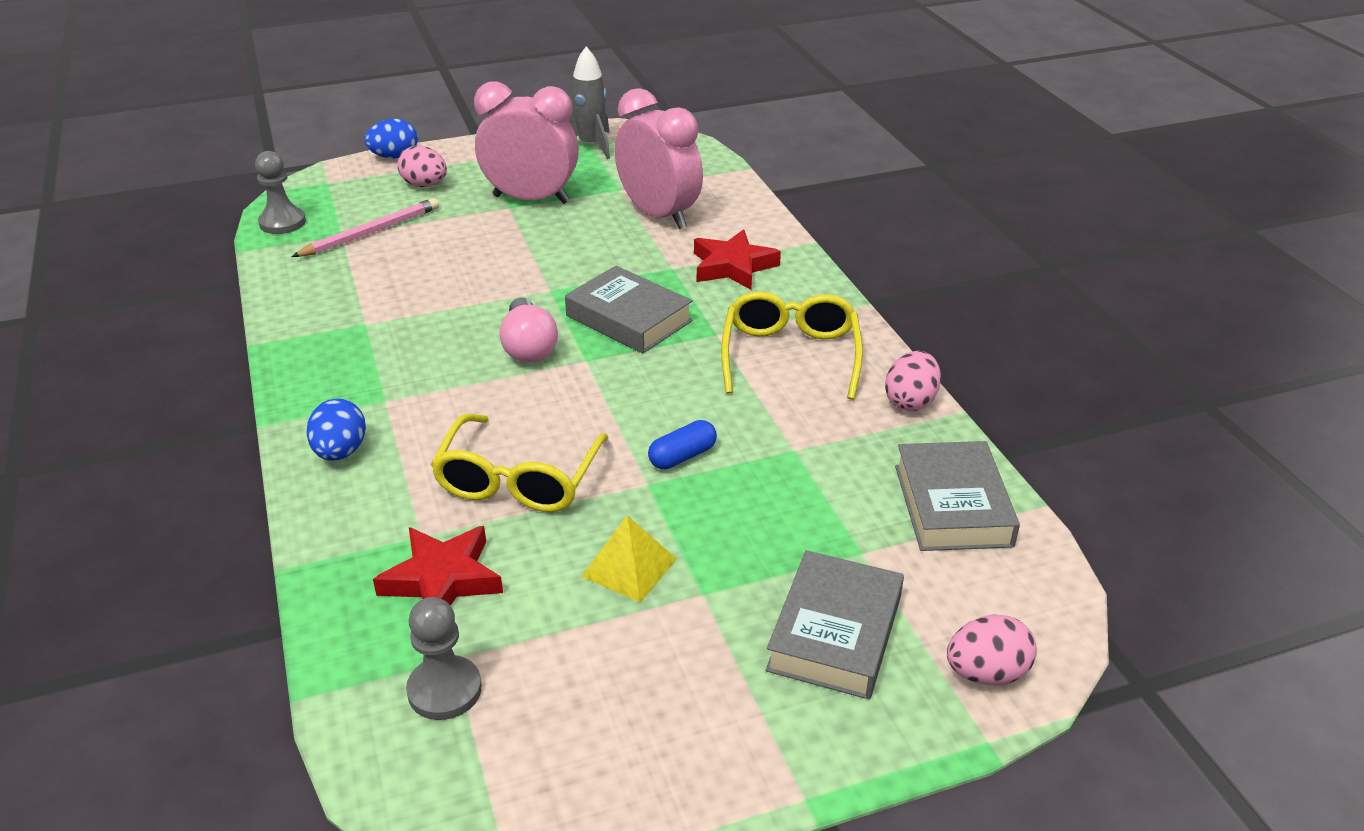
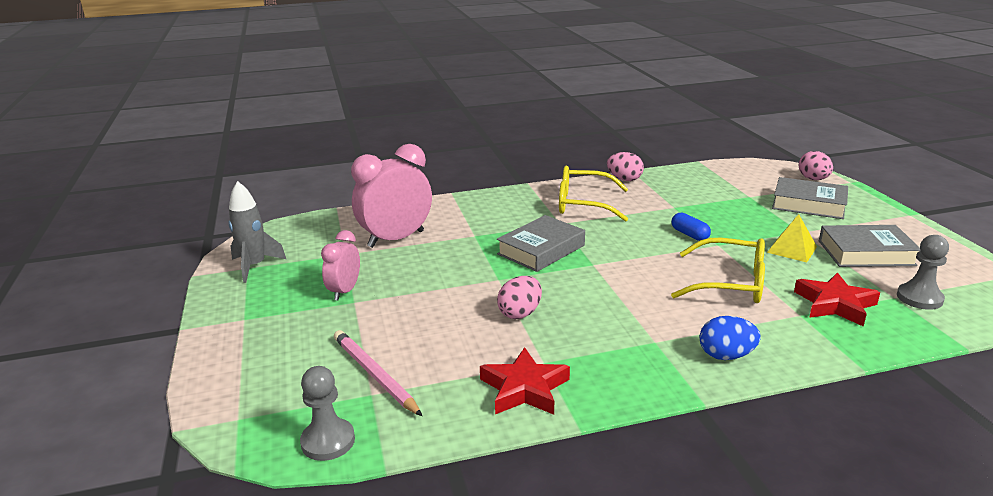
camera: 85 degrees left, 10 degrees down
blue egg [365,118,418,159] -> none
pink egg [398,145,447,187] -> pink egg moved to [497,276,542,319]
pink clock [474,81,579,204] -> pink clock [321,230,360,301], size x0.56
pink light bulb [500,297,558,363] -> none
red star [694,229,781,290] -> red star moved to [480,347,570,415]
grey book [895,441,1020,551] -> grey book moved to [819,225,921,267]

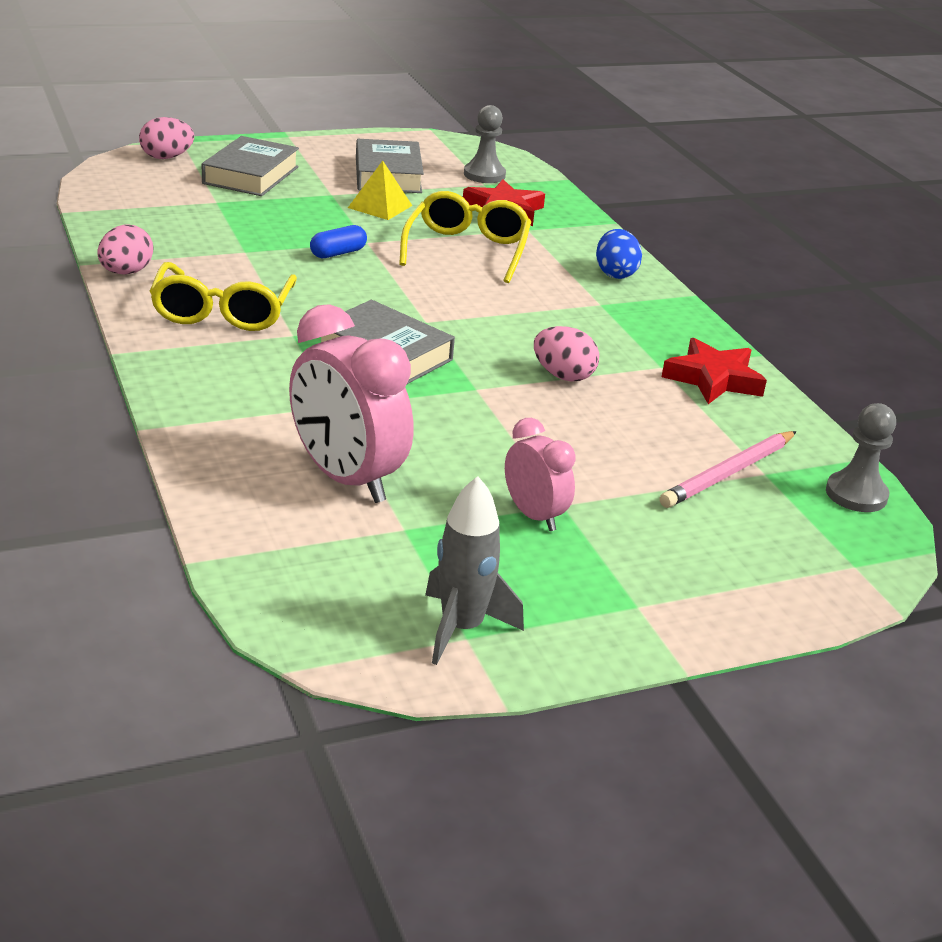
camera: 100 degrees left, 5 degrees up
pink clock [321,230,360,301] -> pink clock turned 135 degrees counterclockwise [505,418,576,531]

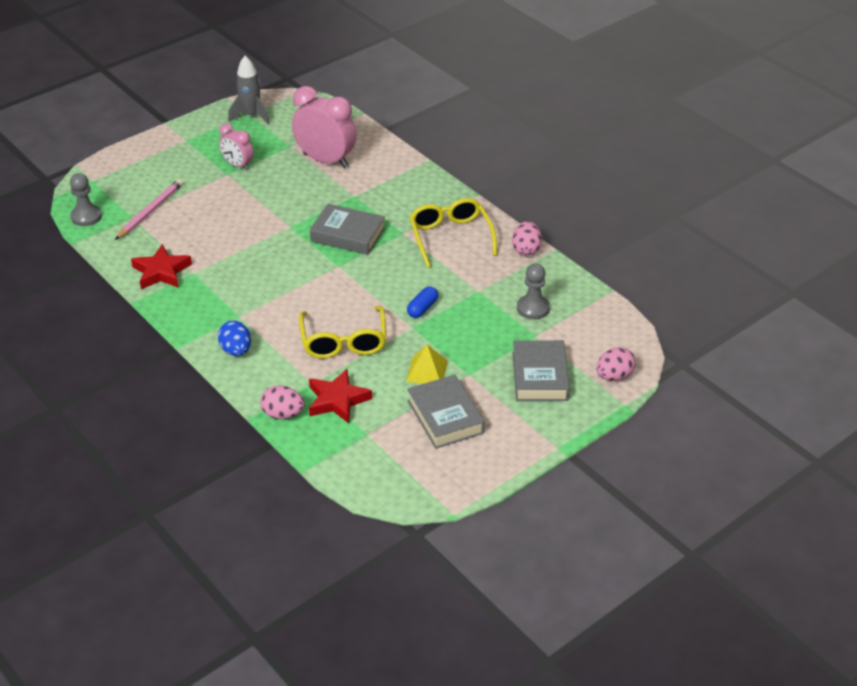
camera: 165 degrees right, 10 degrees up
grey pawn [464,105,506,183] -> grey pawn moved to [517,264,550,320]
pink egg [534,326,599,381] -> pink egg moved to [260,385,305,419]

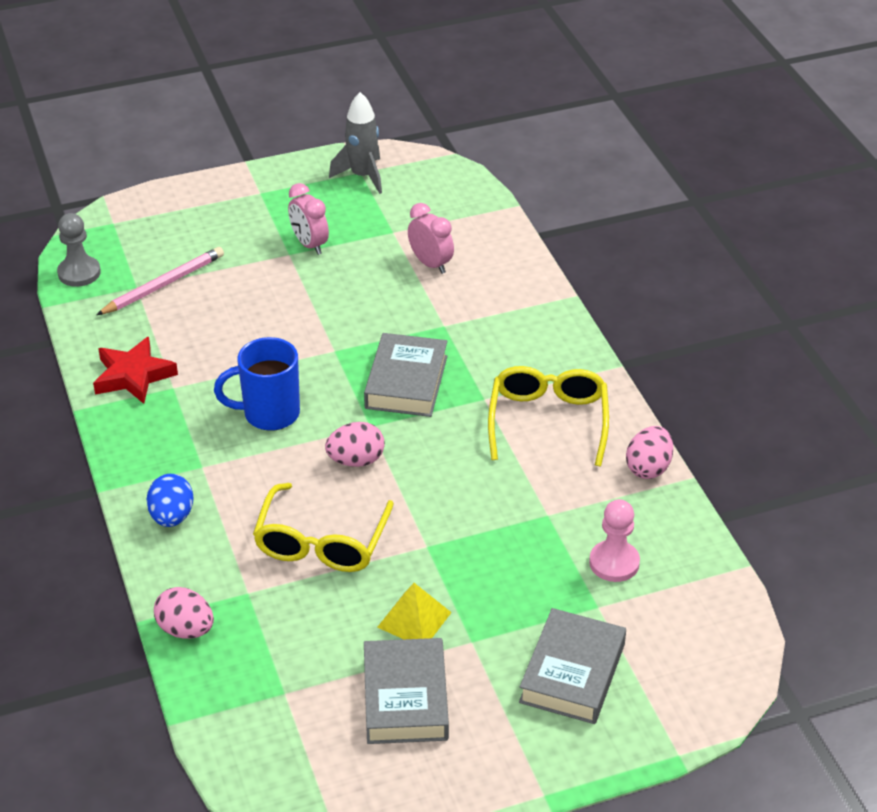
camera: 20 degrees right, 0 degrees up
pink clock [292,86,356,168] -> pink clock [408,203,454,274], size x0.56
red star [309,369,372,423] -> none
grey book [310,204,385,255] -> grey book turned 60 degrees clockwise [364,333,447,417]
blue capsule [407,286,438,318] -> none
grey pawn [517,264,550,320] -> pink pawn [589,499,640,582]
pink egg [596,347,636,381] -> pink egg moved to [325,422,385,467]
none -> blue mug [214,337,300,431]

